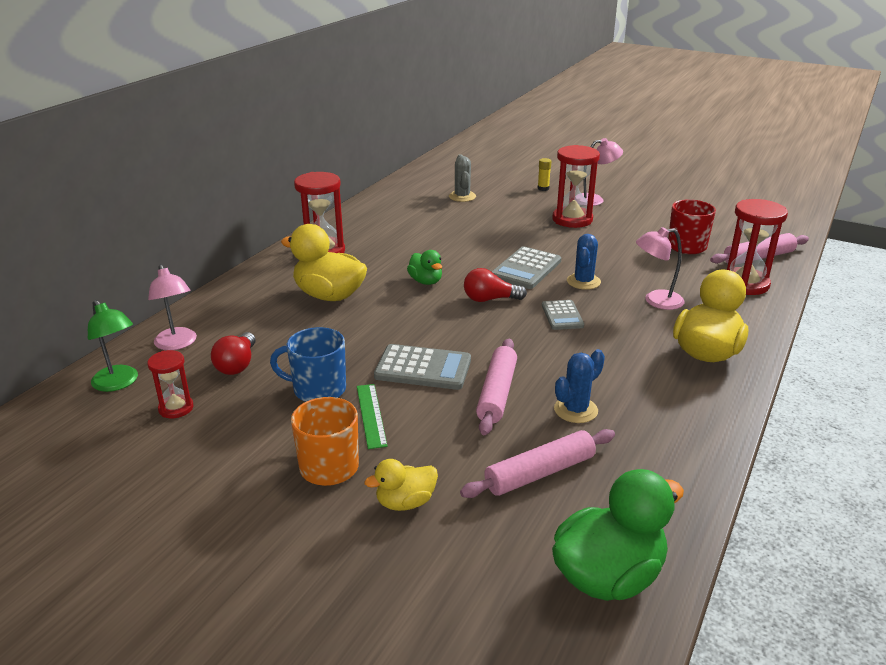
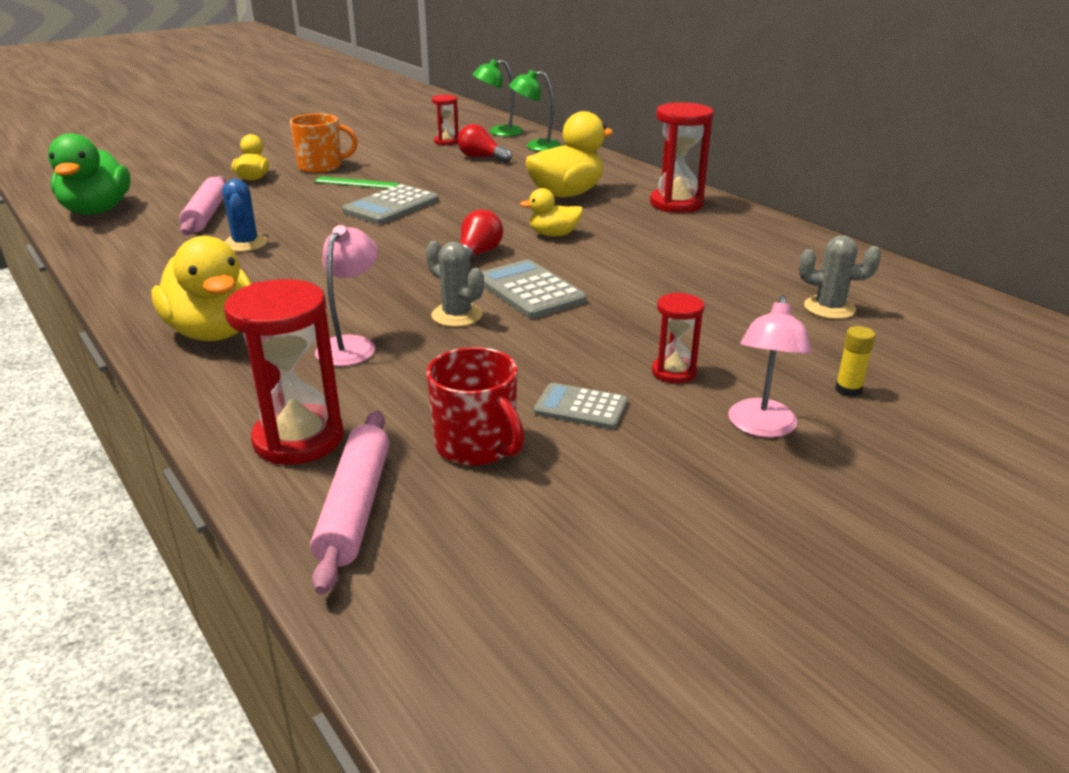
camera: 115 degrees right, 0 degrees up
pink lamp [148,264,197,350] -> green lamp [509,70,562,151]
blue mug [270,327,346,402] -> none
green duck [407,250,442,285] -> yellow duck [520,188,583,236]
pink rolling pin [476,339,517,435] -> none
grey calculator [542,300,584,330] -> grey calculator moved to [534,383,628,429]
red hourglass [552,145,600,228] -> red hourglass [652,292,704,383], size x0.56
blue cactus [567,234,601,290] -> grey cactus [426,241,484,327]

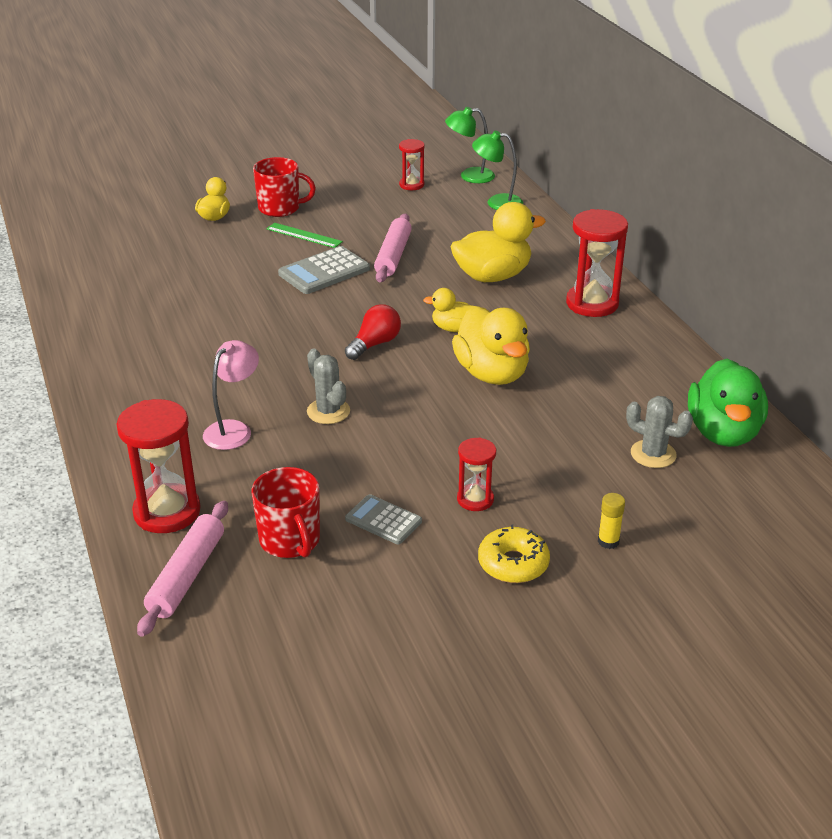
camera: 15 degrees right, 5 degrees up
green duck [48,133,131,215] -> green duck moved to [688,359,768,447]
yellow duck [151,236,251,341] -> yellow duck moved to [452,306,530,385]
pink rolling pin [179,176,226,235] -> pink rolling pin moved to [374,214,412,282]
blue cactus [222,179,268,252] -> none
orange mug [290,114,358,173] -> red mug [253,157,316,217]
red light bulb [457,124,512,163] -> none
grey calculator [481,259,587,319] -> none
pink lamp [728,295,812,438] -> yellow donut [478,524,550,583]

